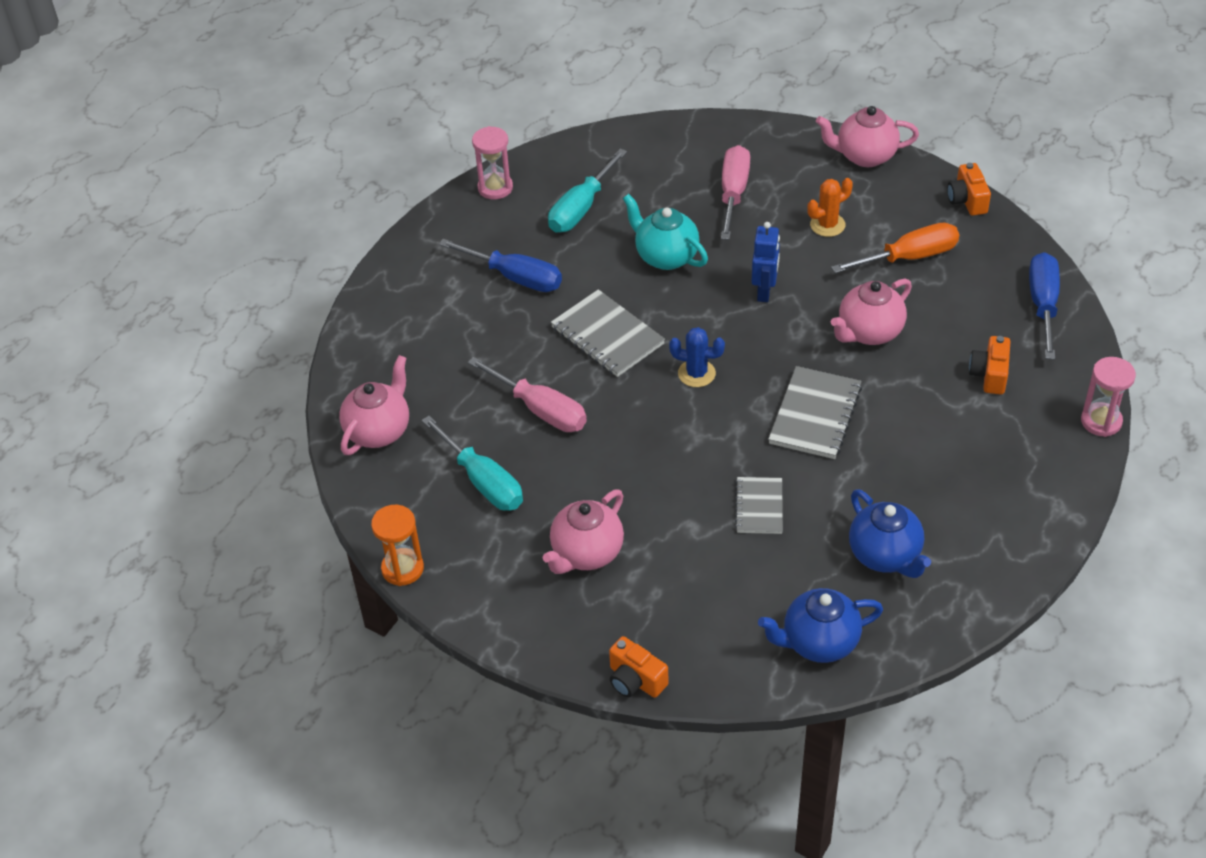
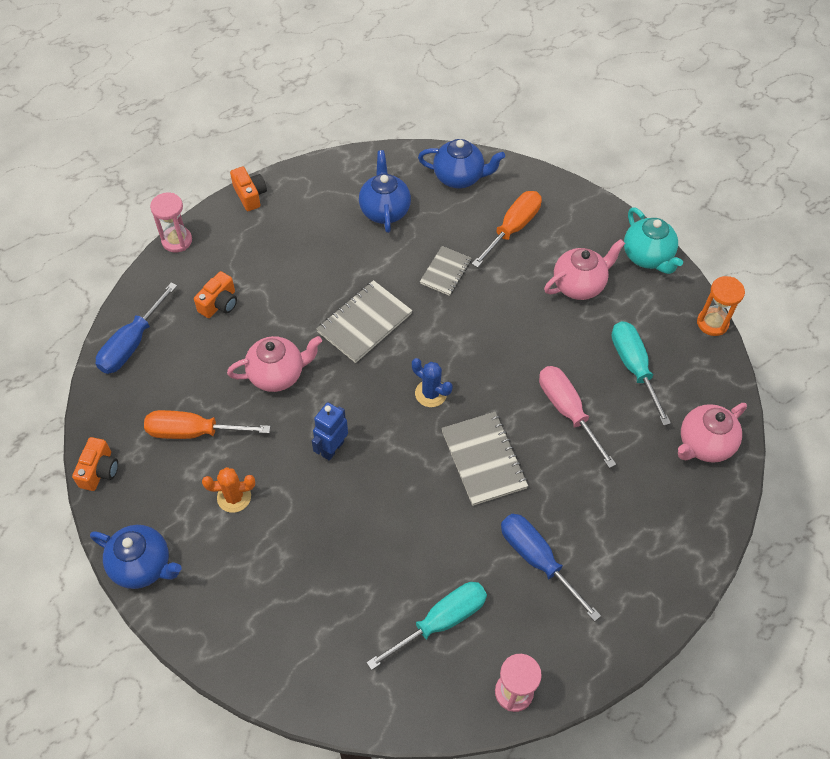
camera: 160 degrees left, 10 degrees up
orange camera [609,636,669,698] -> orange camera moved to [230,167,267,211]
turquoise teapot [623,194,708,270] -> turquoise teapot moved to [624,208,683,274]
pink screwdriver [721,145,750,240] -> none
pink teapot [816,106,919,167] -> blue teapot [90,525,182,589]
none -> orange screwdriver [472,191,542,268]

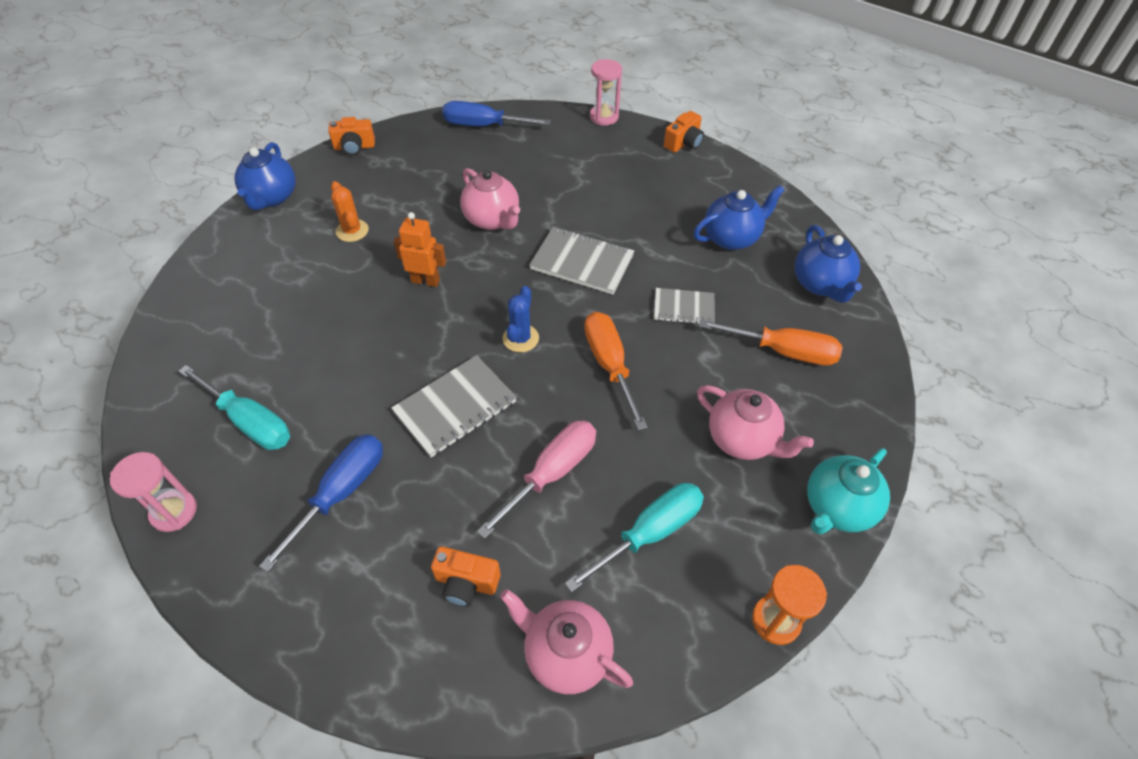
camera: 70 degrees right, 5 degrees down
orange screwdriver [144,410,271,439] -> orange screwdriver moved to [584,312,648,430]
orange camera [194,271,237,318] -> orange camera moved to [431,546,501,607]
blue robot [312,402,348,461] -> orange robot [394,212,446,287]

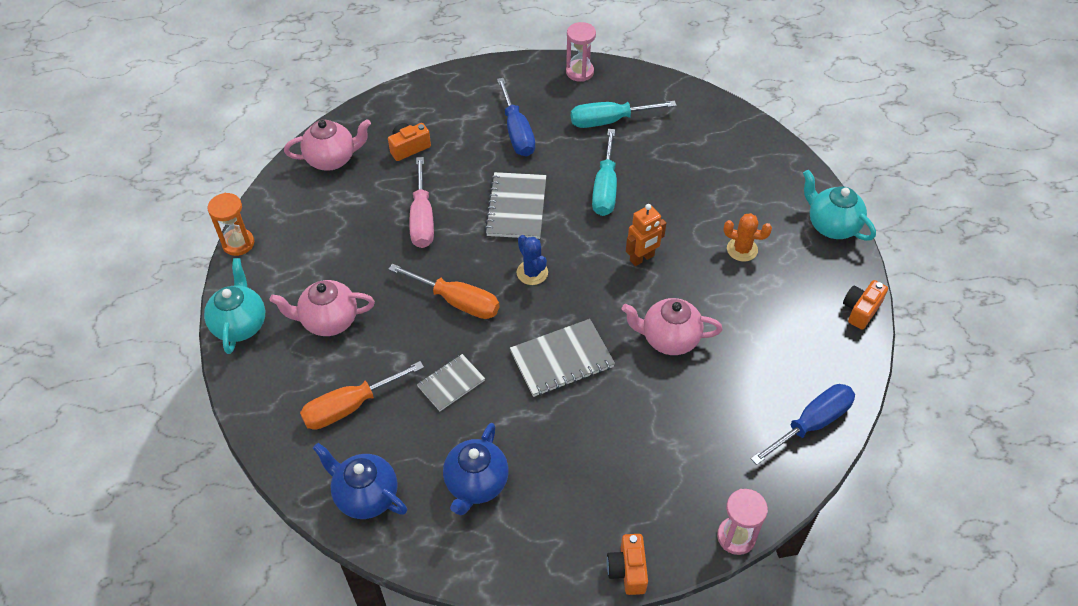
camera: 135 degrees right, 0 degrees up
blue teapot [235,142,296,210] -> turquoise teapot [803,170,876,241]
turquoise screwdriver [565,483,704,593] -> turquoise screwdriver moved to [592,129,617,216]

